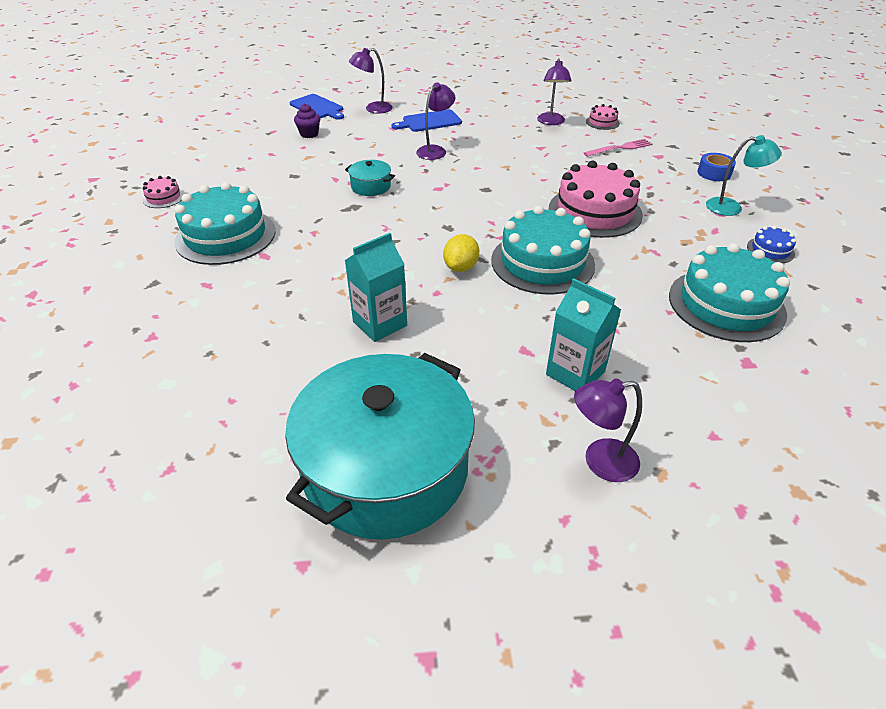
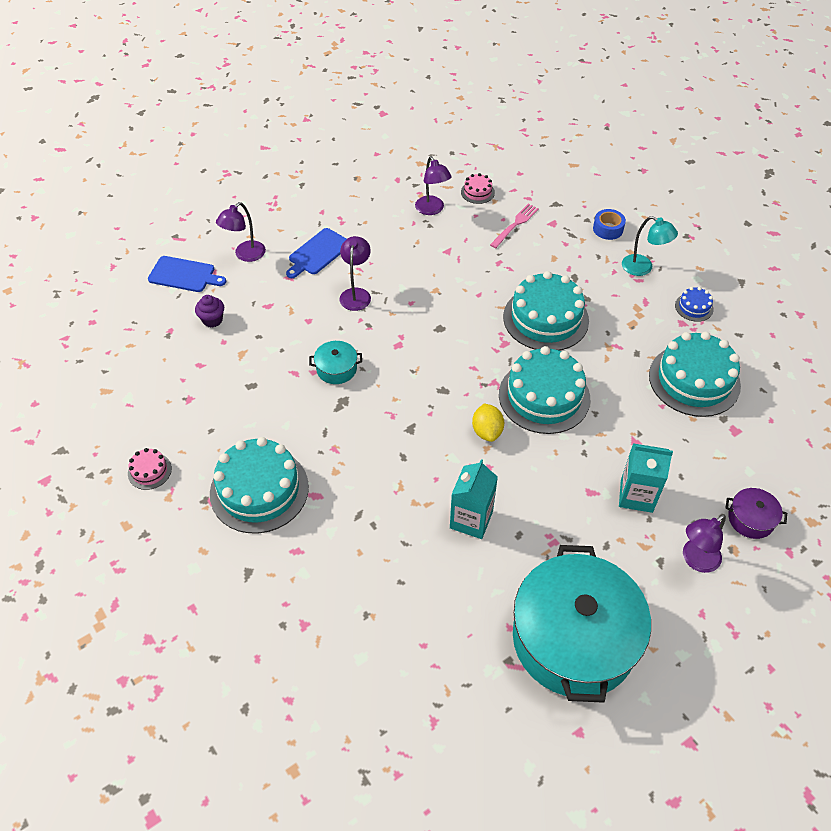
camera: 30 degrees left, 10 degrees up
pink cake [548,161,643,238] -> turquoise cake [503,271,589,351]
turquoise lamp [706,135,782,216] -> turquoise lamp turned 60 degrees clockwise [622,216,678,276]
none -> purple pot [726,488,787,539]

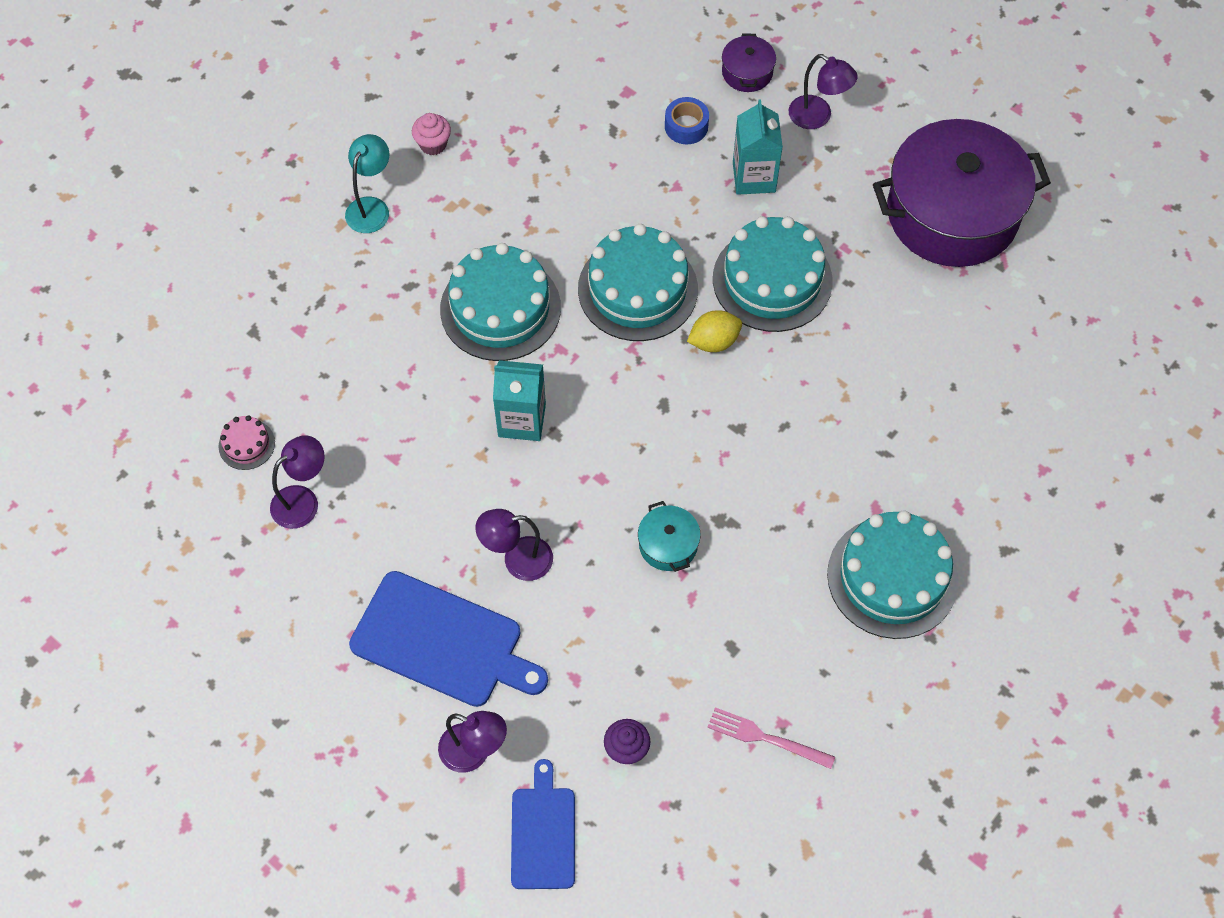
camera: 105 degrees left, 10 degrees up
pink cake [128,448,172,490] -> none
blue cutting board [286,228,346,278] -> blue cutting board [349,571,548,707], size x1.60
turquoise carton [450,459,498,539] -> turquoise carton moved to [493,360,546,441]
pink fork [490,204,539,248] -> pink fork moved to [707,707,835,769]
turquoise pot [513,545,651,703] -> purple pot [873,119,1051,267]
blue tape [593,209,626,240] -> blue tape moved to [665,97,709,144]
turquoise cake [649,331,741,417] -> turquoise cake moved to [713,216,833,332]
blue cake [675,287,714,322] -> pink cupcake [412,113,451,155]

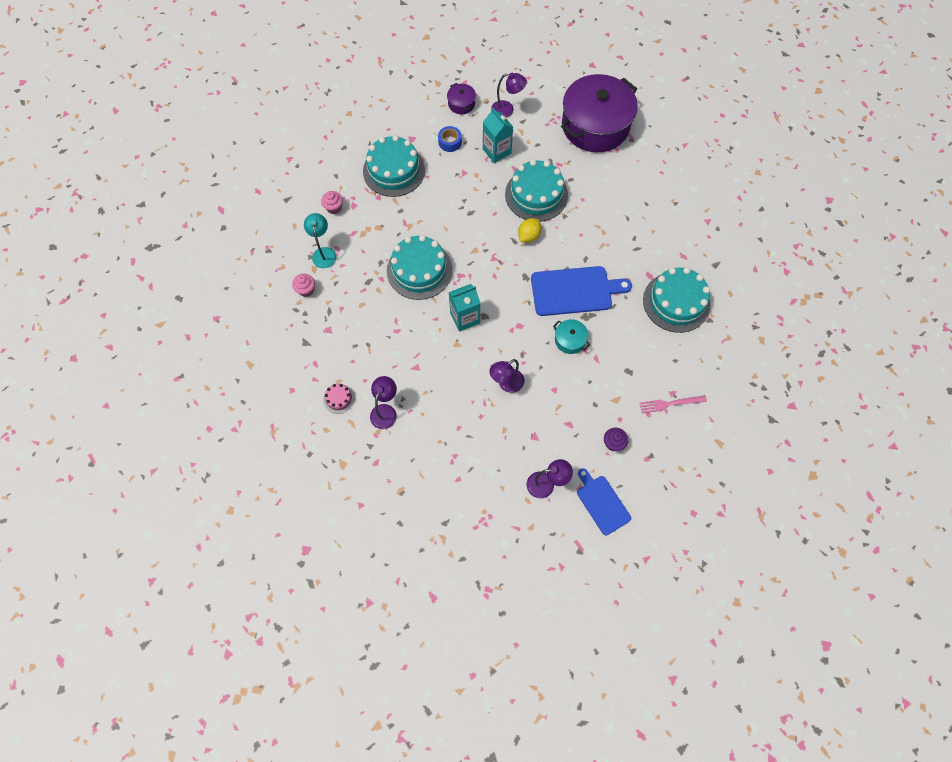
camera: 30 degrees left, 5 degrees up
blue cutting board [349,571,548,707] -> blue cutting board moved to [531,266,632,316]
turquoise cake [578,224,698,341] -> turquoise cake moved to [363,135,425,197]
none -> pink cupcake [292,274,315,297]

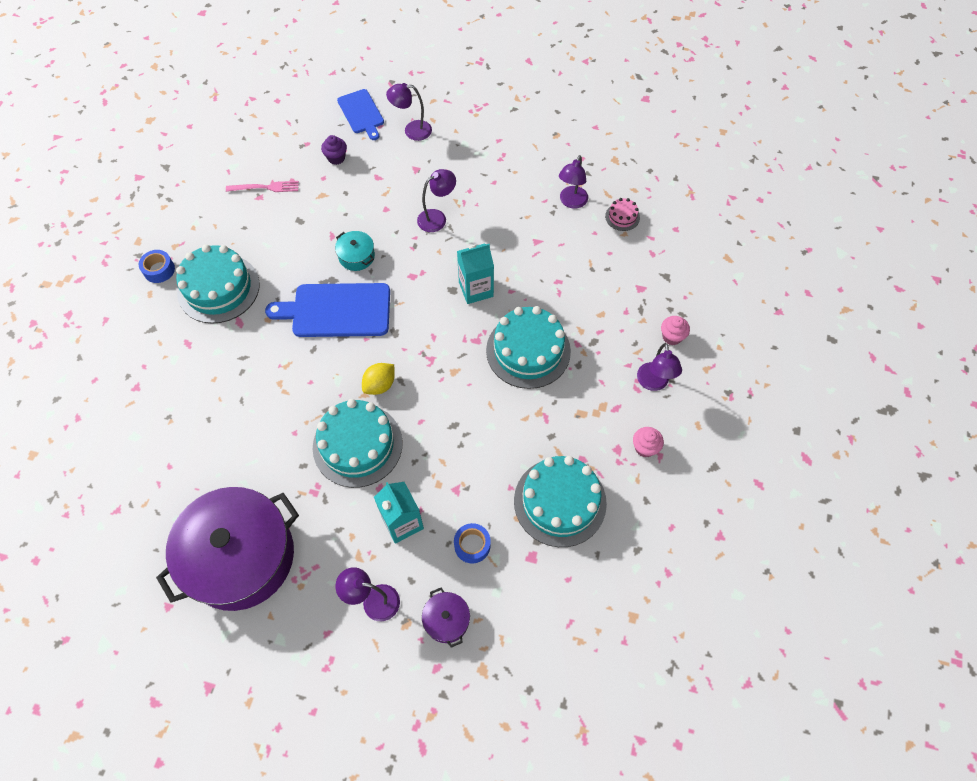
camera: 175 degrees left, 5 degrees down
turquoise lamp [304,213,336,268] -> purple lamp [637,343,682,391]
none -> blue tape [139,250,175,283]

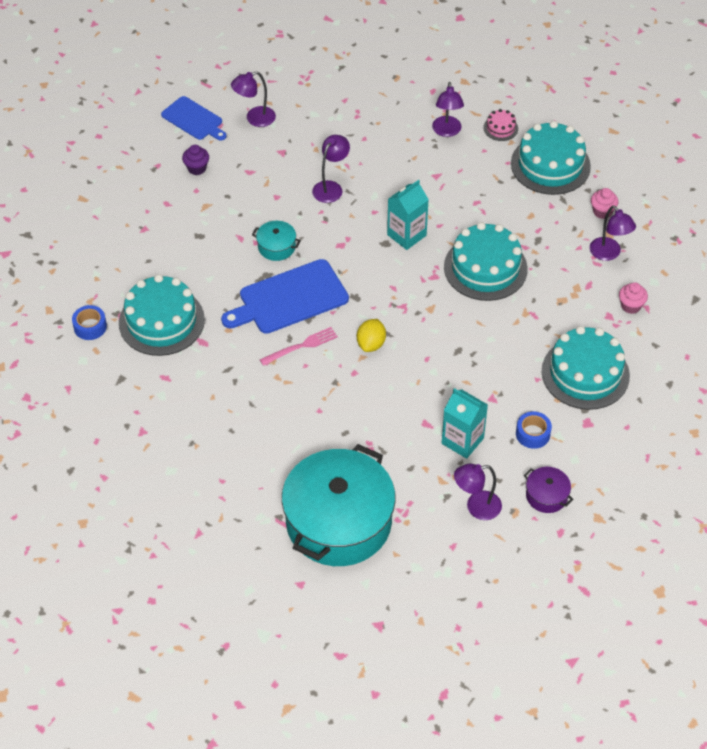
camera: 25 degrees left, 10 degrees down
purple pot [156,487,299,611] -> turquoise pot [282,444,396,566]
pink fork [226,181,299,192] -> pink fork moved to [259,327,338,366]
turquoise cake [313,399,403,488] -> turquoise cake moved to [511,121,591,195]

